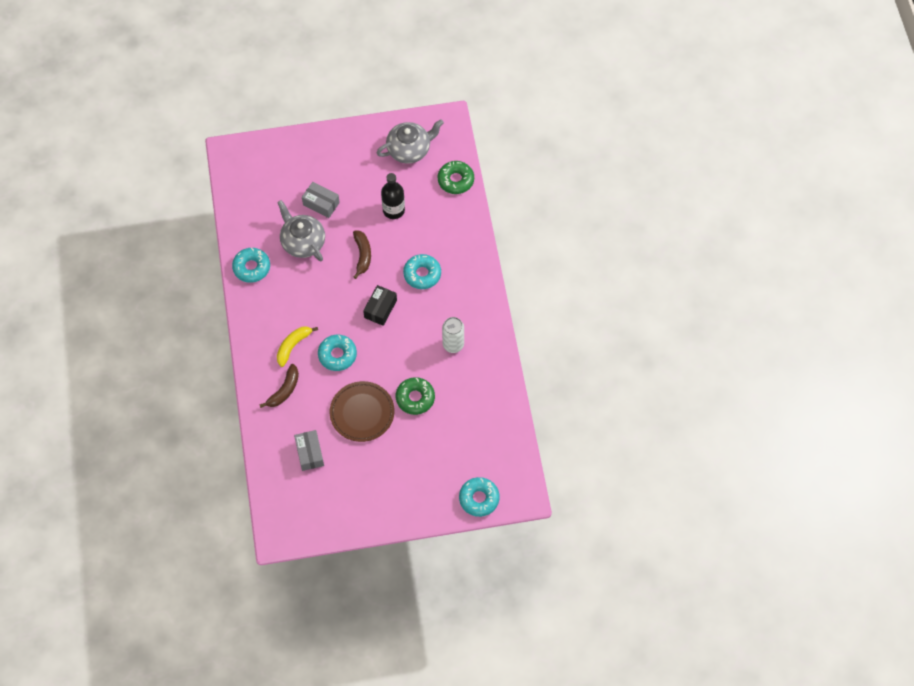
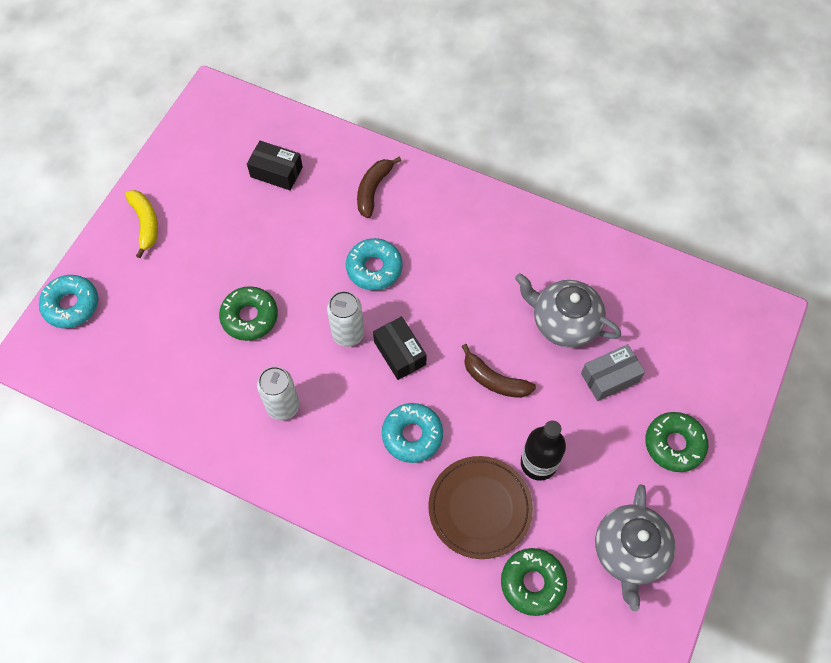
camera: 125 degrees right, 0 degrees up
turquoise donut [232,248,270,283] -> none
brown banana [259,364,299,408] -> brown banana turned 45 degrees clockwise [357,157,401,218]
grey teapot [277,200,325,262] -> grey teapot turned 150 degrees counterclockwise [515,273,621,348]
yellow banana [277,326,318,367] -> yellow banana moved to [125,190,158,258]
grey box [294,430,324,471] -> black box [247,141,303,190]
brown plate [330,381,395,442] -> brown plate moved to [428,456,533,559]
none -> white can [327,291,364,347]
none -> green donut [645,412,708,472]

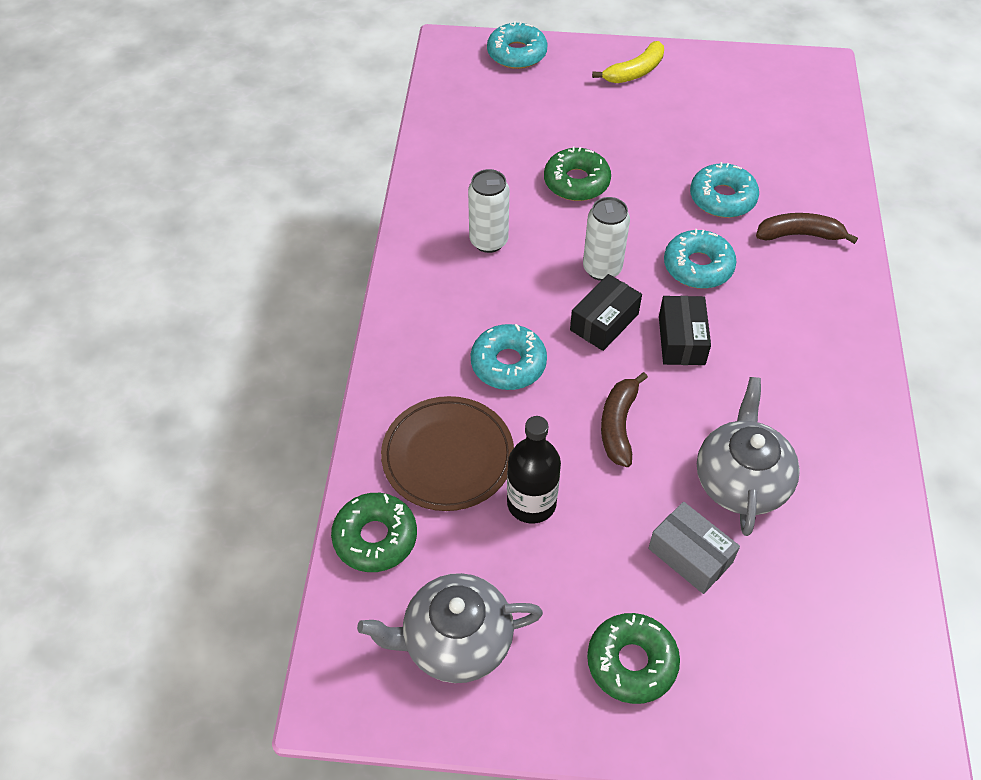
camera: 70 degrees right, 10 degrees down
black box [247,141,303,190] -> black box moved to [659,296,711,365]
none -> turquoise donut [690,162,759,218]

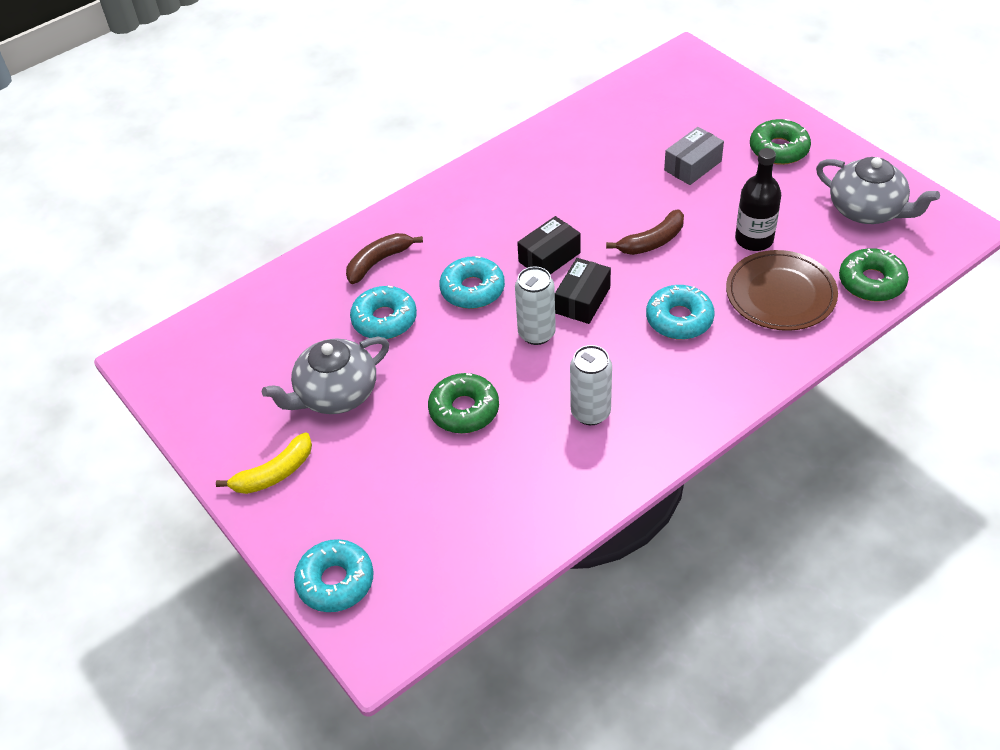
camera: 130 degrees left, 5 degrees down
black box [570,274,642,351] -> black box turned 60 degrees counterclockwise [555,258,611,324]
yellow banana [592,41,664,83] -> yellow banana turned 135 degrees clockwise [216,433,312,494]
grey box [648,502,740,594] -> grey box turned 45 degrees clockwise [664,127,724,185]
grey teapot [697,377,800,536] -> grey teapot moved to [262,337,389,414]
brown banana [756,213,858,244] -> brown banana turned 90 degrees clockwise [346,233,423,284]

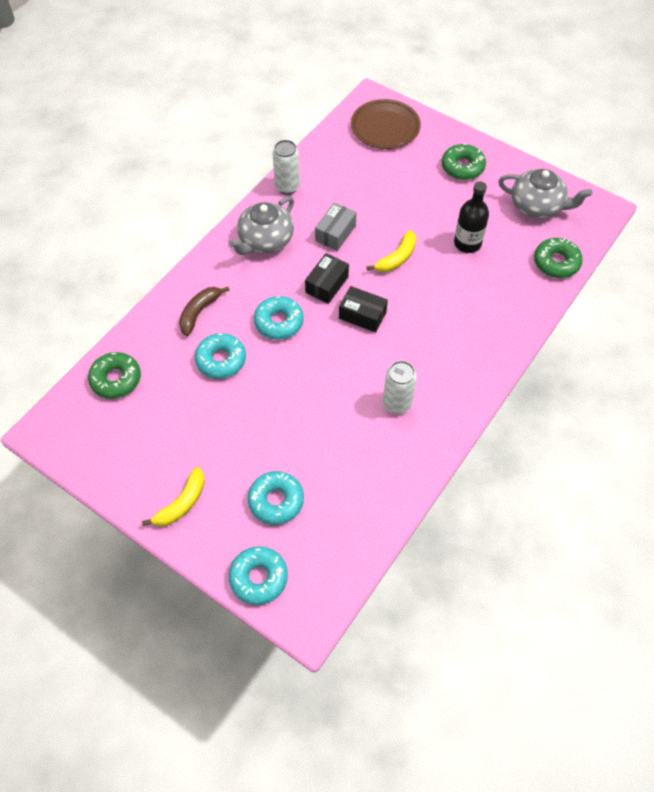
camera: 20 degrees left, 10 degrees up
grey teapot [262,337,389,414] -> grey teapot moved to [229,196,294,255]
green donut [428,373,499,433] -> green donut moved to [88,352,141,399]
white can [515,266,556,345] -> white can moved to [272,140,300,195]
black box [555,258,611,324] -> black box turned 75 degrees counterclockwise [339,286,388,332]
brown banana [606,209,684,255] -> yellow banana [367,230,417,272]
turquoise donut [646,285,715,340] -> turquoise donut moved to [248,471,304,525]
grey box [664,127,724,185] -> grey box moved to [315,203,357,251]
brown plate [726,250,838,331] -> brown plate moved to [351,99,421,149]

